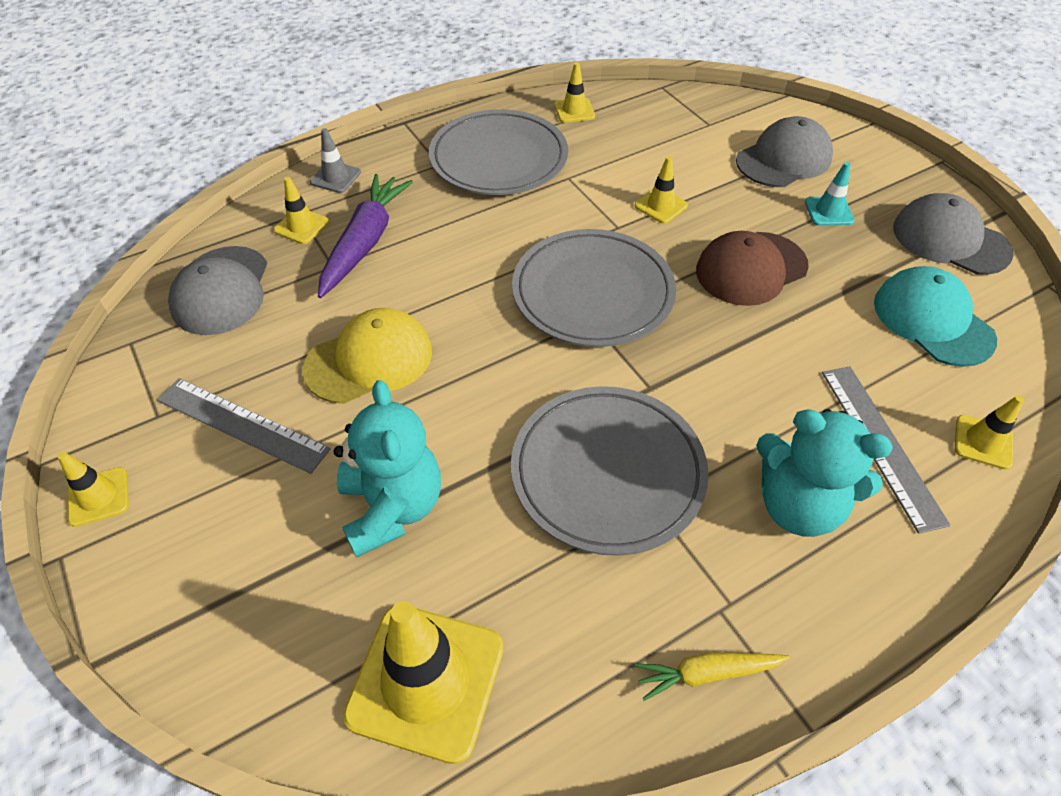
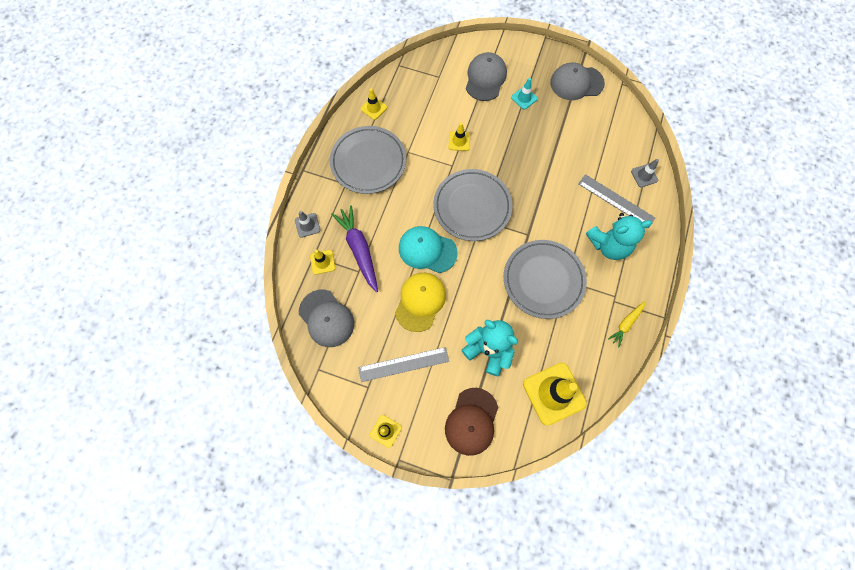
camera: 40 degrees left, 20 degrees up
brown cap [696,231,809,306] -> brown cap moved to [445,388,498,456]
turquoise cap [874,266,997,367] -> turquoise cap moved to [399,226,458,273]
yellow traffic cone [954,395,1024,470] -> grey traffic cone [631,159,659,187]

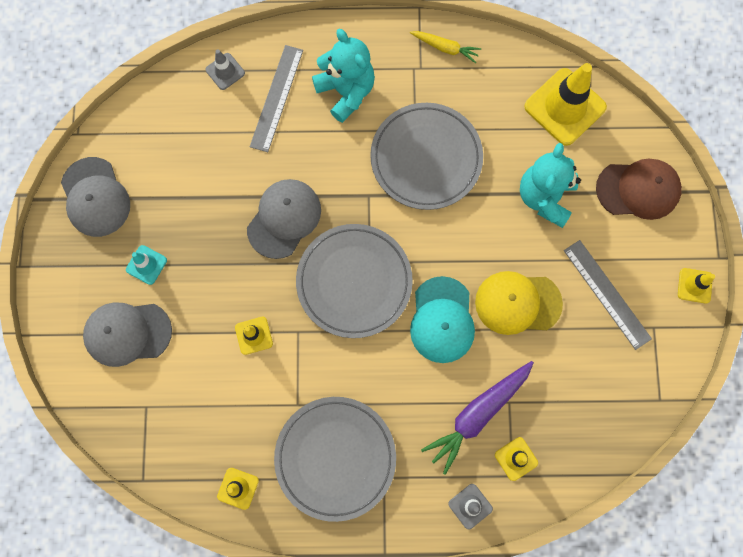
camera: 110 degrees left, 5 degrees up
grey cap [299,290,354,347] -> grey cap moved to [247,179,321,259]

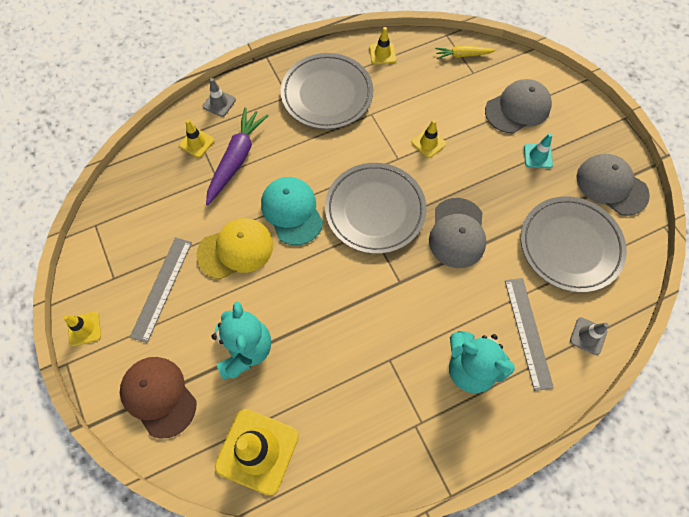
camera: 155 degrees right, 10 degrees down
grey plate [370,103,483,210] -> grey plate moved to [521,196,627,293]
yellow carrot [410,31,481,63] -> yellow carrot moved to [435,45,496,59]
grey ruler [564,240,652,350] -> grey ruler turned 75 degrees clockwise [130,237,192,343]
brown cap [596,159,682,220] -> brown cap turned 75 degrees clockwise [120,357,196,438]

